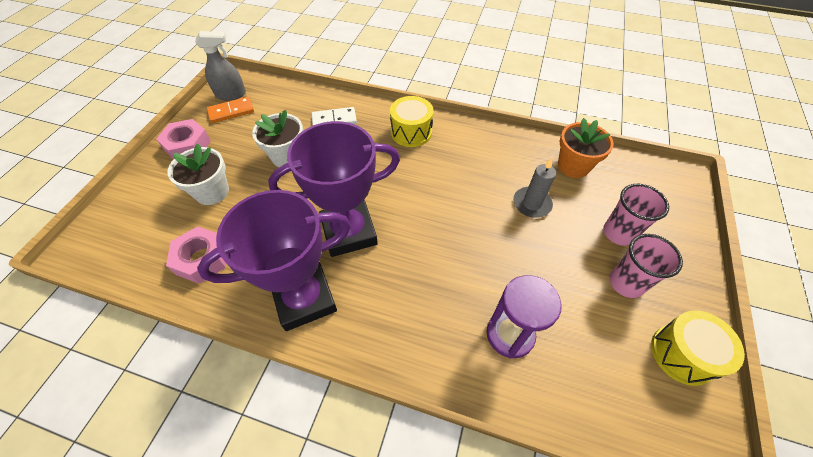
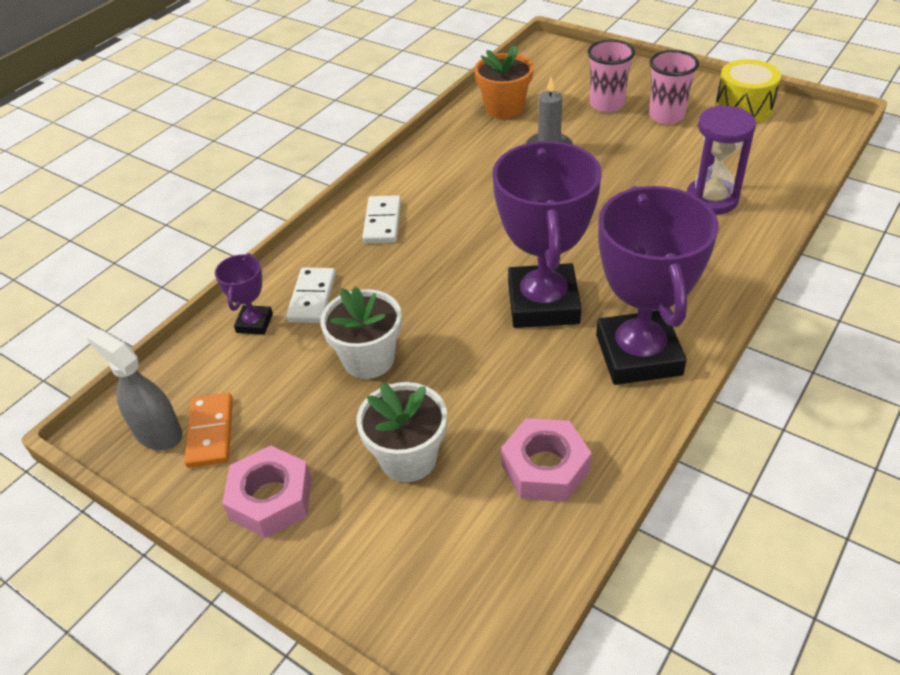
camera: 70 degrees left, 10 degrees down
grey spray bottle [195,31,246,101] -> grey spray bottle turned 60 degrees counterclockwise [87,329,182,450]
yellow drum [390,96,434,147] -> white domino [362,195,401,243]
none -> purple trophy [215,253,273,335]

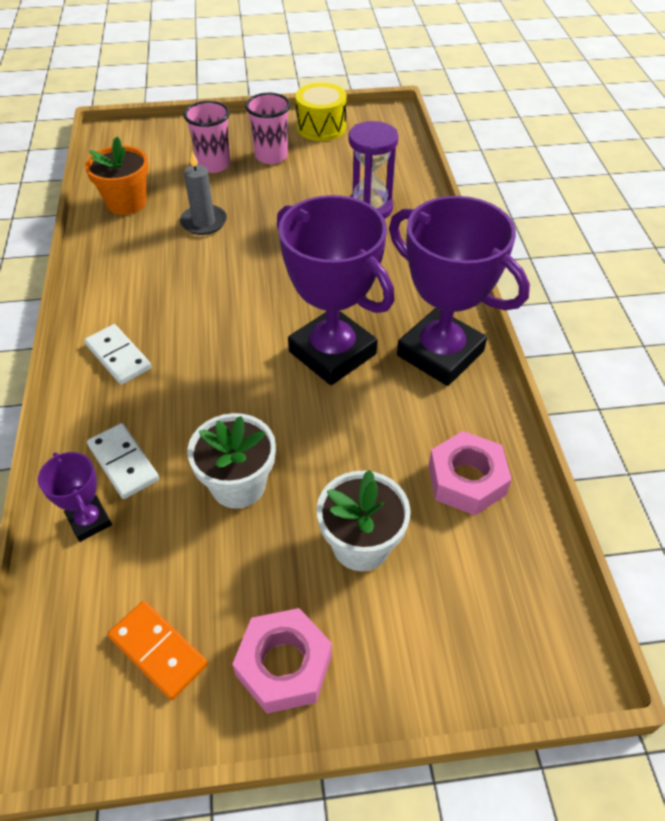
camera: 45 degrees left, 5 degrees up
grey spray bottle [87,329,182,450] -> none

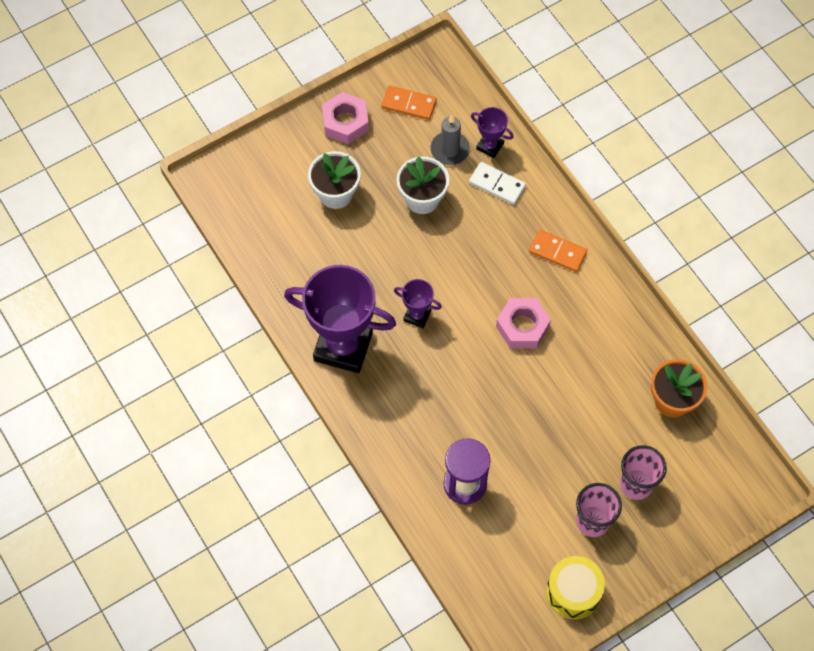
camera: 155 degrees right, 15 degrees up
white domino [84,324,152,385] -> orange domino [529,230,587,272]
grey candle [180,151,227,235] -> grey candle moved to [430,115,470,165]
purple trophy [277,195,395,385] -> purple trophy [394,279,442,328], size x0.46
pink nut [429,431,512,515] -> pink nut moved to [496,298,551,348]

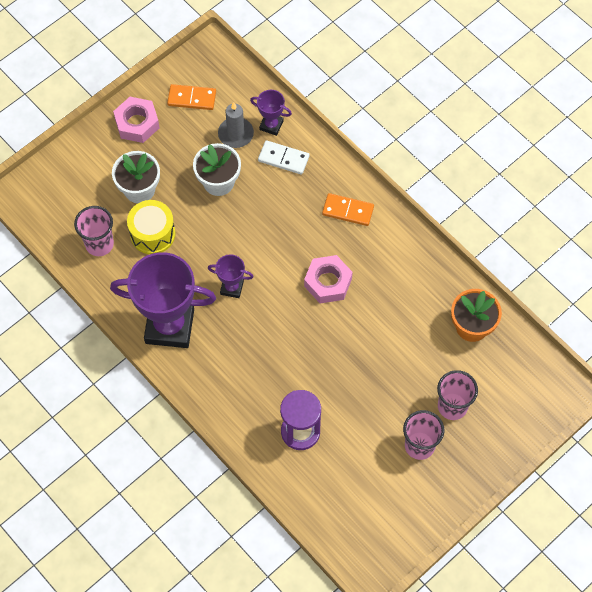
camera: 10 degrees left, 0 degrees up
yellow drum [546,556,605,619] -> yellow drum moved to [127,200,175,254]
none -> pink cup [74,206,114,256]

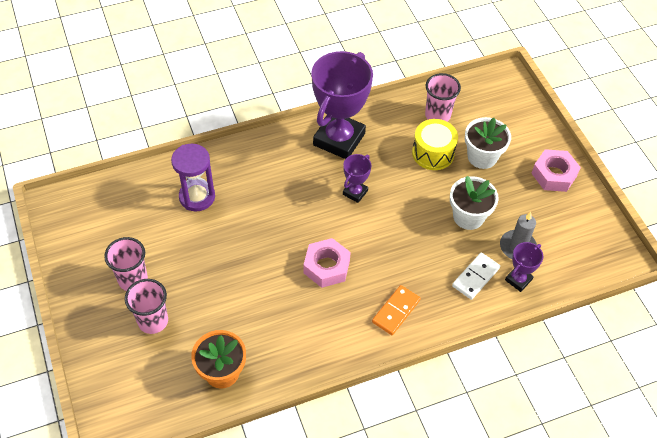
camera: 110 degrees right, 10 degrees down
orange domino [167,84,216,110] -> none

